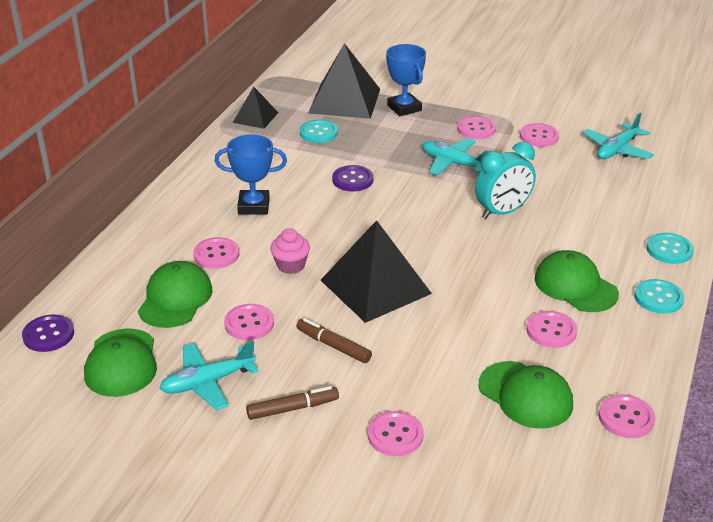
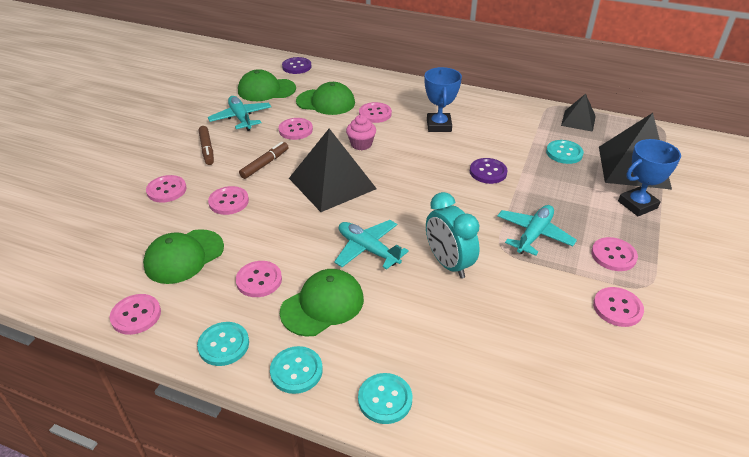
camera: 90 degrees right, 5 degrees up
turquoise plane [583,113,654,159] -> turquoise plane moved to [334,220,409,270]
none -> turquoise button [197,322,249,366]
none -> pink button [208,186,249,215]

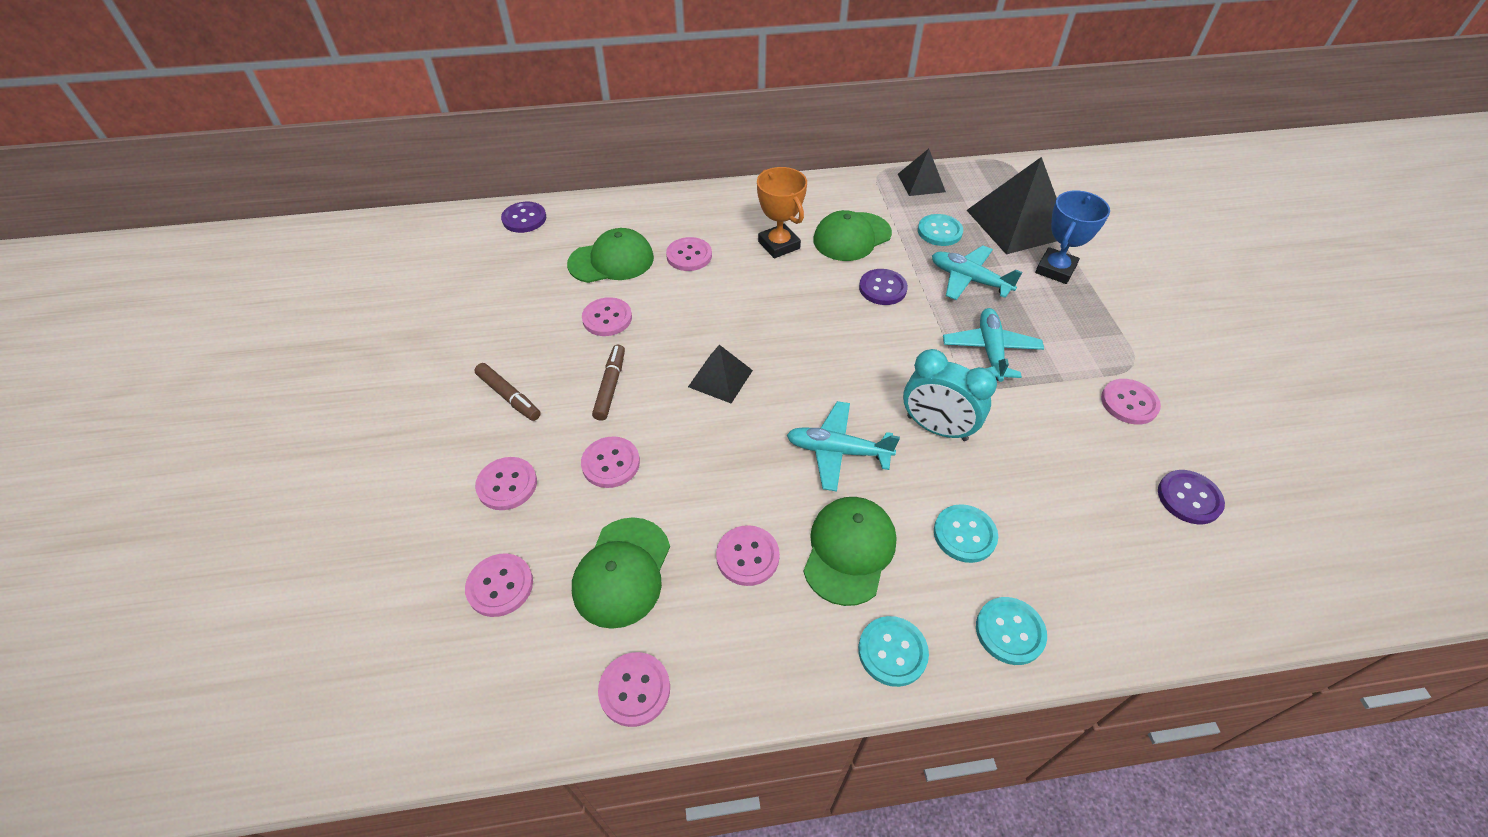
camera: 30 degrees left, 10 degrees up
turquoise button [197,322,249,366] -> turquoise button moved to [934,504,998,563]
turquoise plane [208,96,271,131] -> turquoise plane moved to [932,245,1022,300]
green cap [238,69,296,101] -> green cap moved to [813,210,892,261]
black pyramid [289,129,377,212] -> black pyramid [688,345,753,404], size x0.54
pink cupcake [346,115,376,150] -> none
blue trophy [425,67,462,132] -> orange trophy [757,167,807,258]
pink button [591,237,638,271] -> pink button moved to [465,554,533,617]
none -> purple button [1158,470,1225,524]

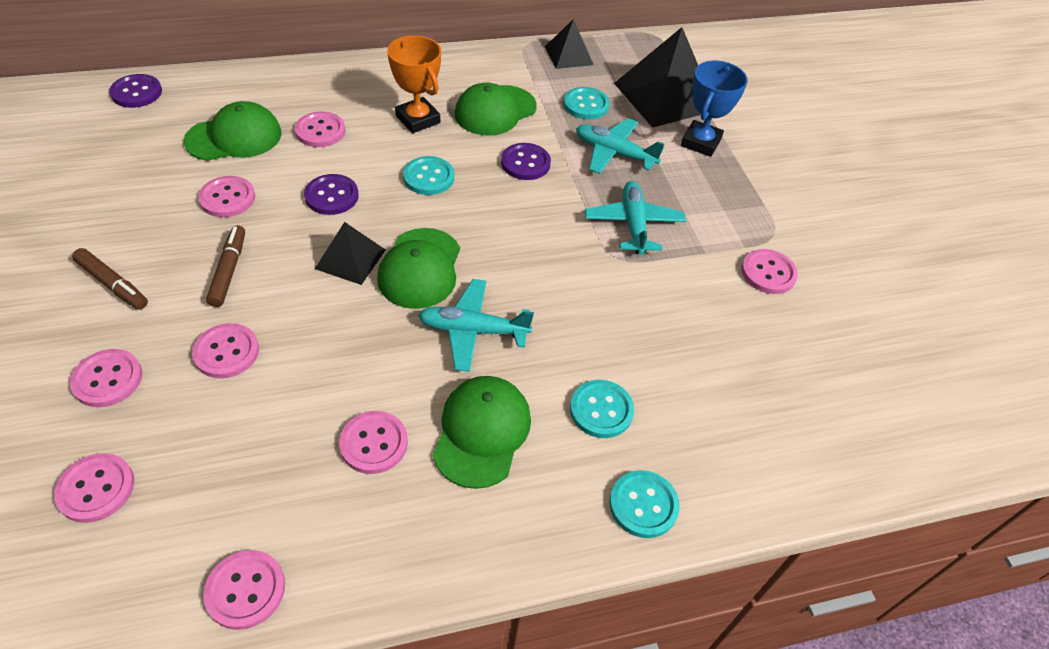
camera: 10 degrees left, 0 degrees up
green cap [572,517,670,629] -> green cap moved to [377,228,460,309]
turquoise button [858,616,929,687] -> turquoise button moved to [403,156,454,195]
turquoise clock [903,349,997,441] -> none
purple button [1158,470,1225,524] -> purple button moved to [304,174,359,215]

